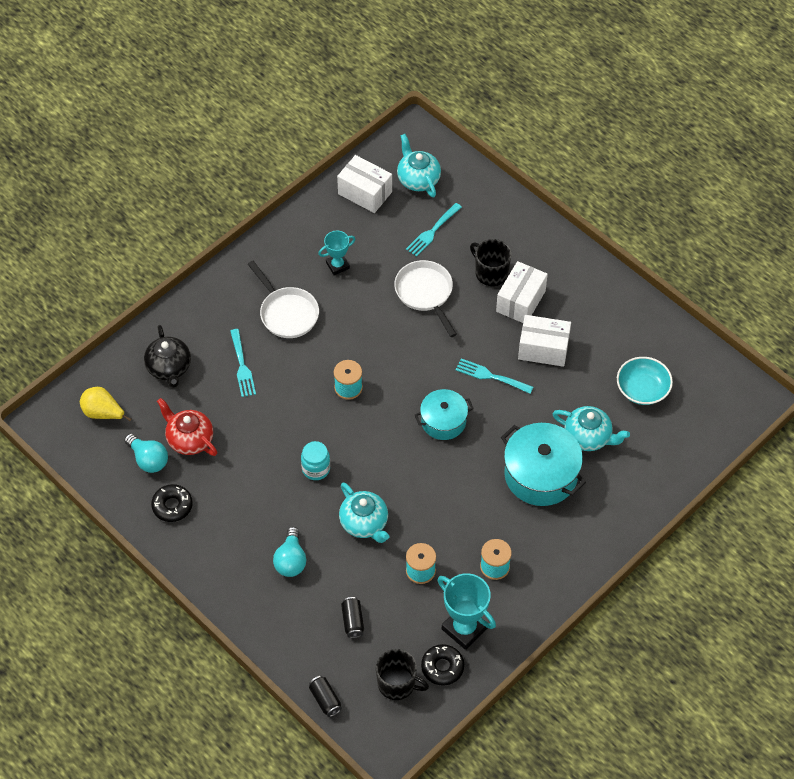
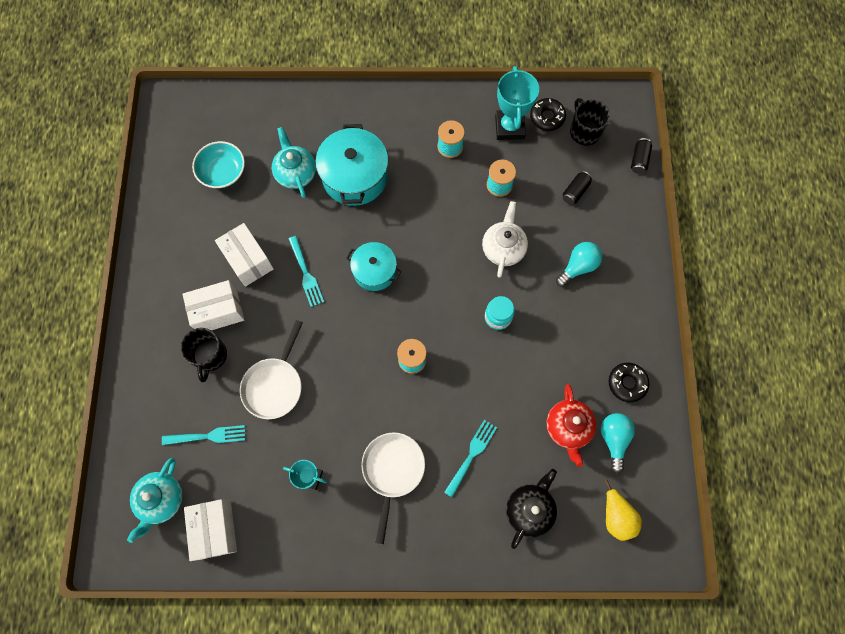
camera: 135 degrees left, 15 degrees up
turquoise teapot [339,482,389,543] -> white teapot [482,201,528,278]

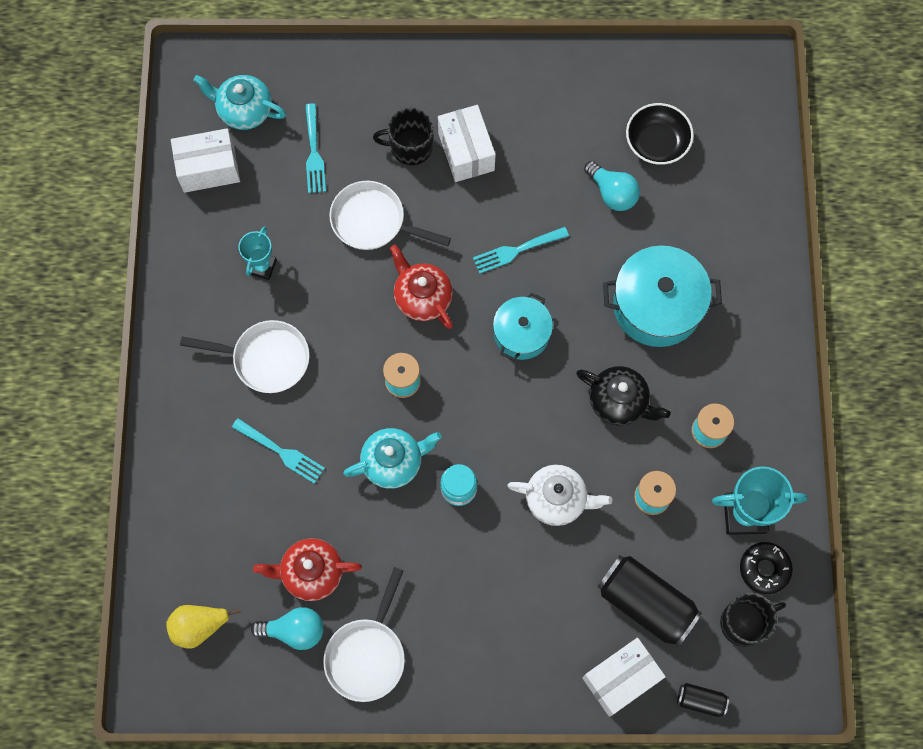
camera: 90 degrees right, 0 degrees up
turquoise bowl [192,141,245,188] -> black bowl [626,103,694,165]
white box [215,223,274,287] -> white box moved to [582,638,666,717]
turquoise teapot [272,127,316,198] -> turquoise teapot moved to [343,428,442,489]
black teapot [506,469,557,549] -> black teapot moved to [576,366,671,426]
turquoise light bulb [556,242,602,287] -> turquoise light bulb moved to [584,161,640,211]
black can [563,171,592,205] -> black can [597,555,702,647], size x2.08
black donut [609,363,649,402] -> white pan [323,567,405,702]
none -> red teapot [390,245,453,329]

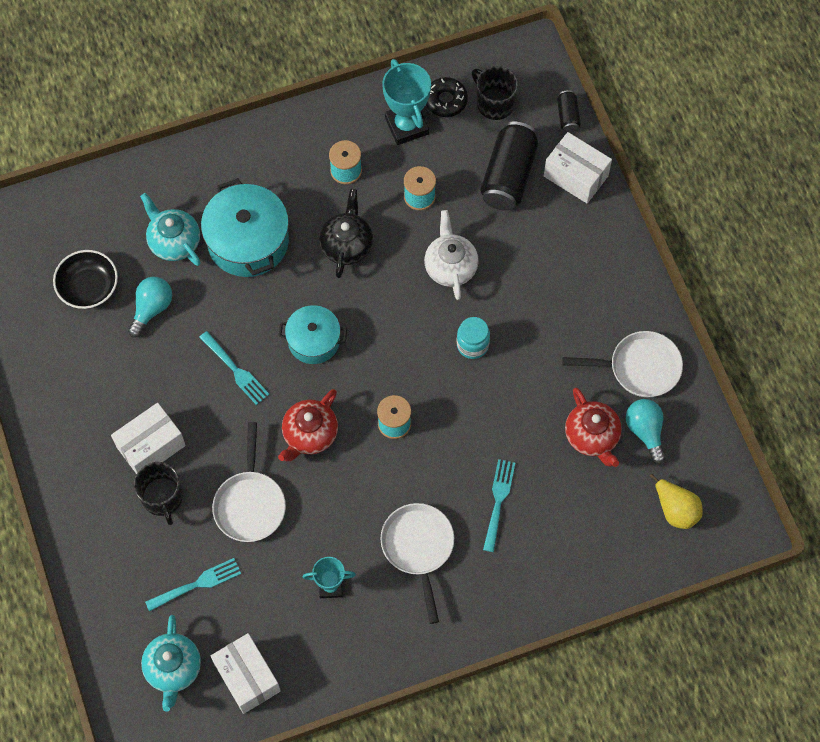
camera: 110 degrees left, 5 degrees down
turquoise teapot [343,428,442,489] -> turquoise teapot moved to [140,193,201,266]

